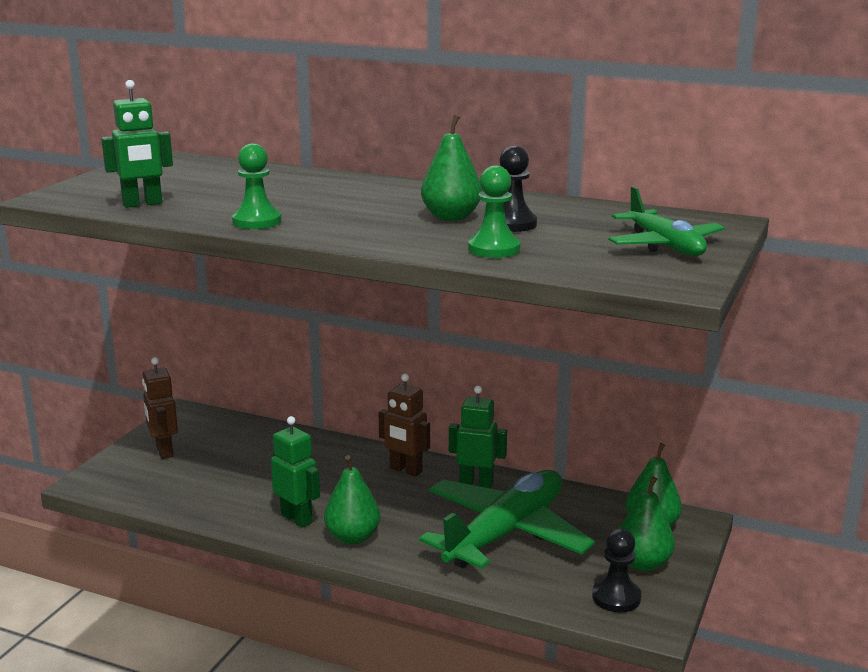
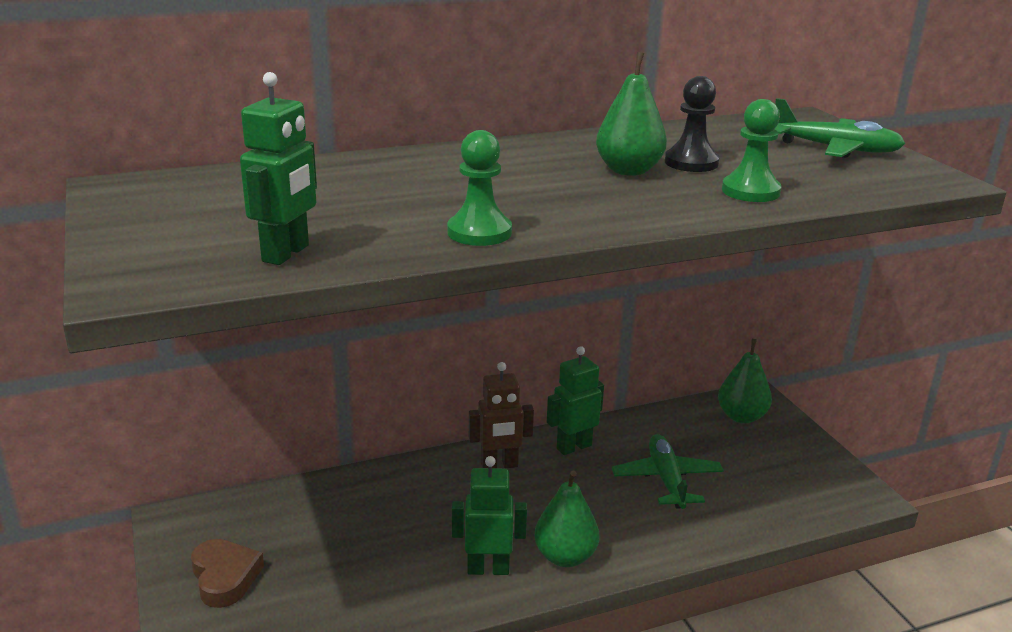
camera: 45 degrees left, 5 degrees up
brown robot [142,357,178,459] -> brown heart [191,539,264,608]
green plane [419,470,595,569] -> green plane [612,434,724,509], size x0.58
black pawn [592,528,641,613] -> none
green pear [619,476,675,571] -> none

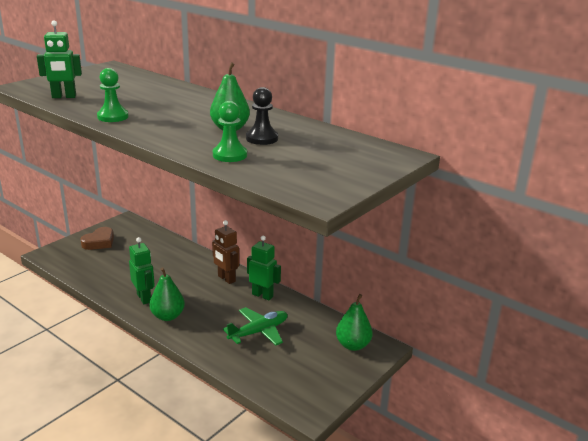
camera: 60 degrees right, 0 degrees up
green plane [775,98,906,158] -> none

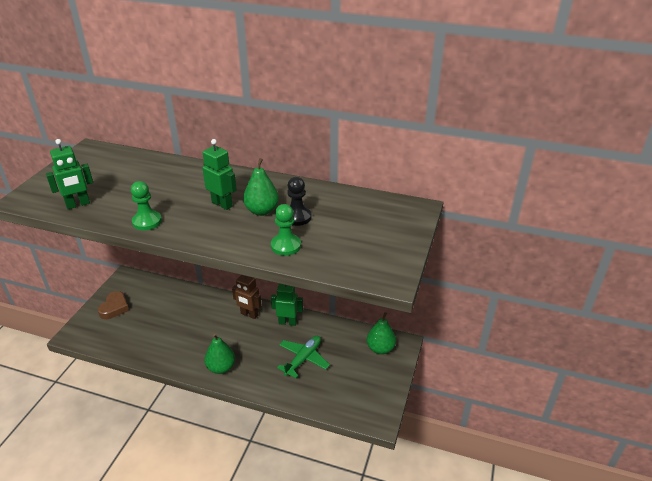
camera: 20 degrees left, 10 degrees up
green robot [129,237,155,304] -> green robot moved to [202,139,237,210]

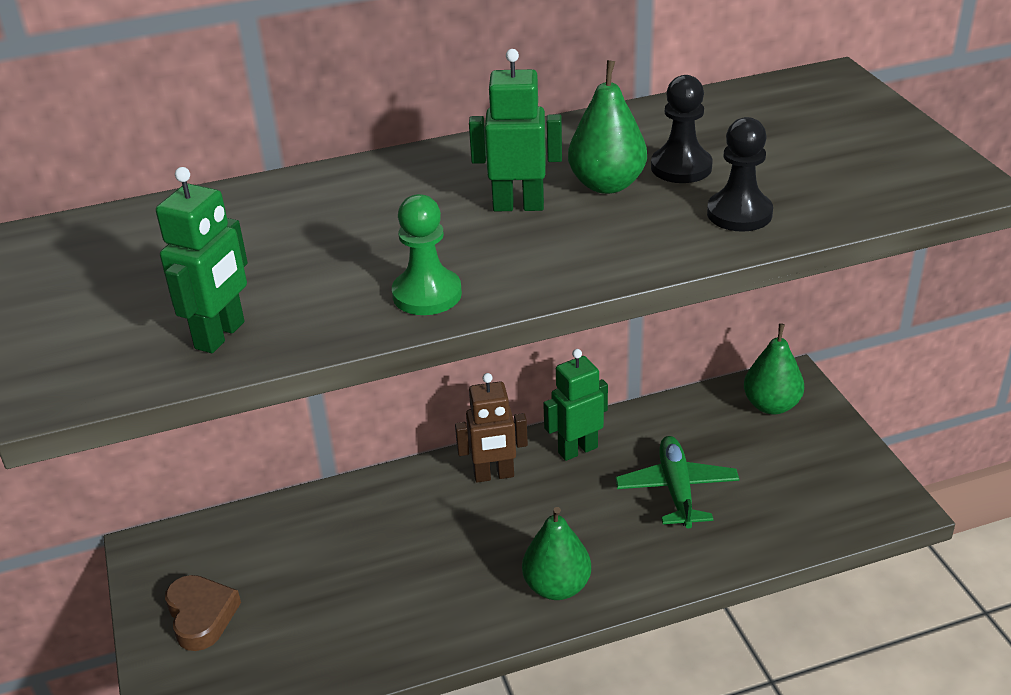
camera: 35 degrees left, 0 degrees up
green pawn [271,204,301,256] -> black pawn [707,117,773,232]

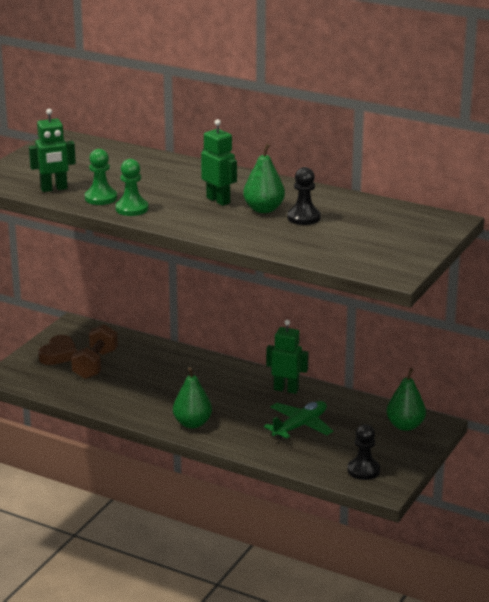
camera: 45 degrees right, 10 degrees down
brown robot [455,373,528,483] -> none
black pawn [707,117,773,232] -> black pawn moved to [347,424,380,480]
none -> brown dumbbell [71,324,118,379]
none -> green pawn [85,149,117,205]

